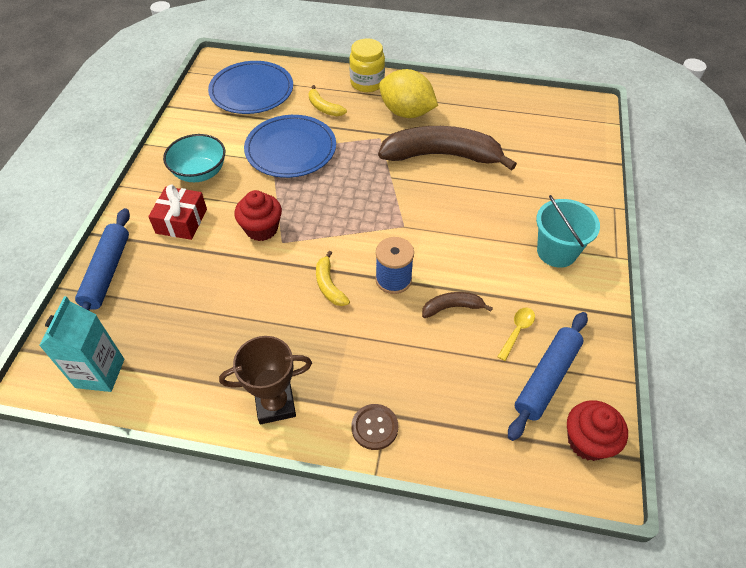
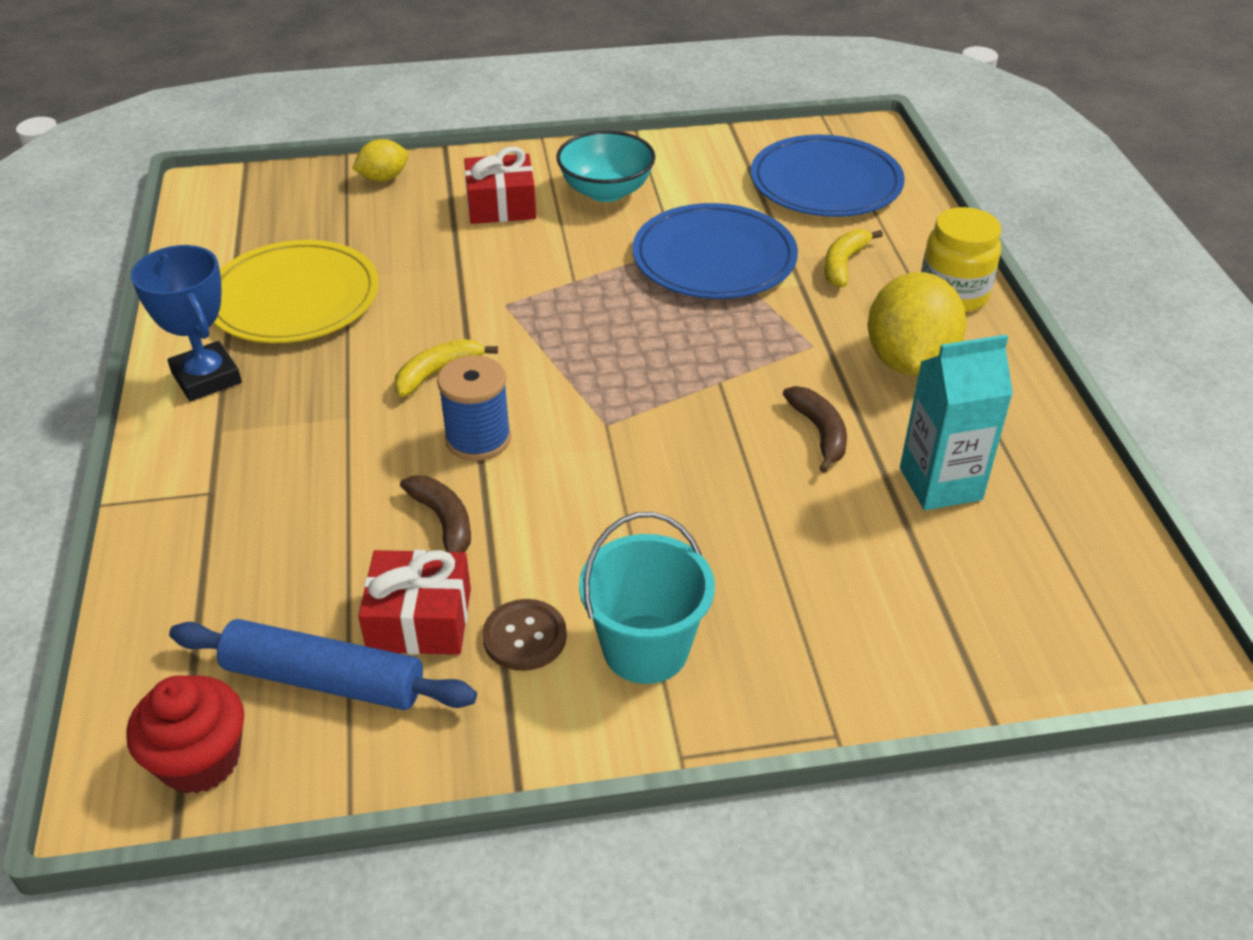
camera: 70 degrees right, 10 degrees down
turquoise carton [39,296,124,392] -> turquoise carton moved to [900,335,1013,510]
blue rolling pin [75,208,130,310] -> yellow lemon [352,139,408,182]
brown trophy [219,336,312,424] -> blue trophy [131,245,242,401]
red cupcake [234,190,282,241] -> none
brown button [352,404,398,450] -> brown button moved to [482,599,567,671]
brown banana [378,126,517,171] -> brown banana [783,386,847,473], size x0.44
yellow spoon [497,308,535,361] -> red gift [358,550,471,655]
none -> yellow plate [214,240,379,343]

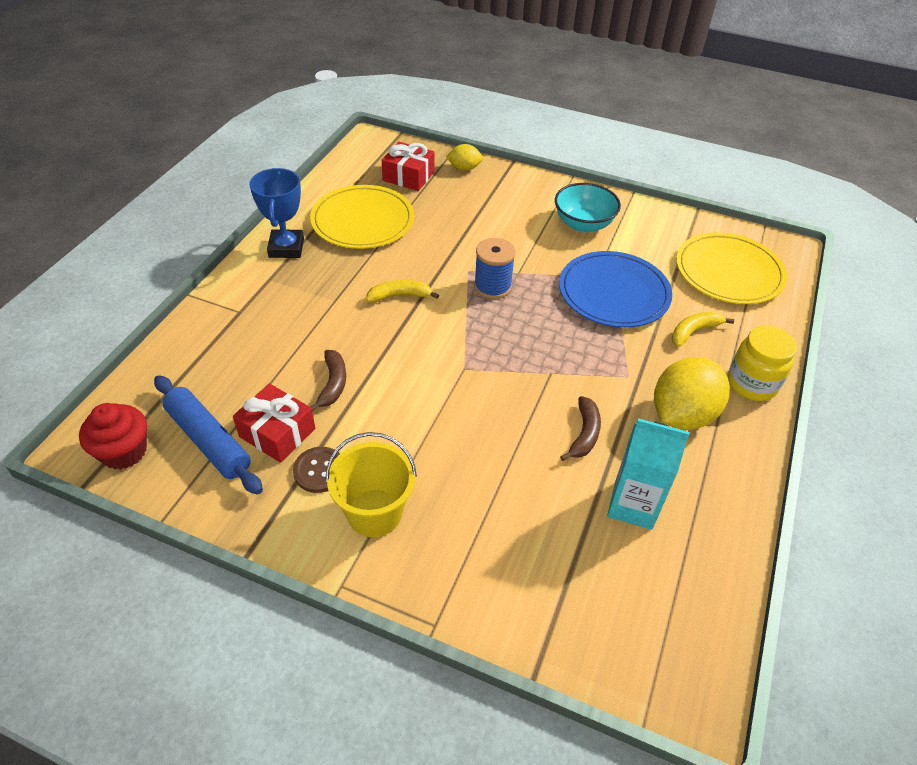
camera: 30 degrees right, 5 degrees up
blue spool [437,355,511,461] -> blue spool moved to [474,238,516,299]
red gift [464,147,536,224] -> red gift moved to [382,142,435,191]
turquoise bucket [579,512,715,684] -> yellow bucket [325,432,417,537]
blue plate [751,135,905,217] -> yellow plate [676,232,787,304]

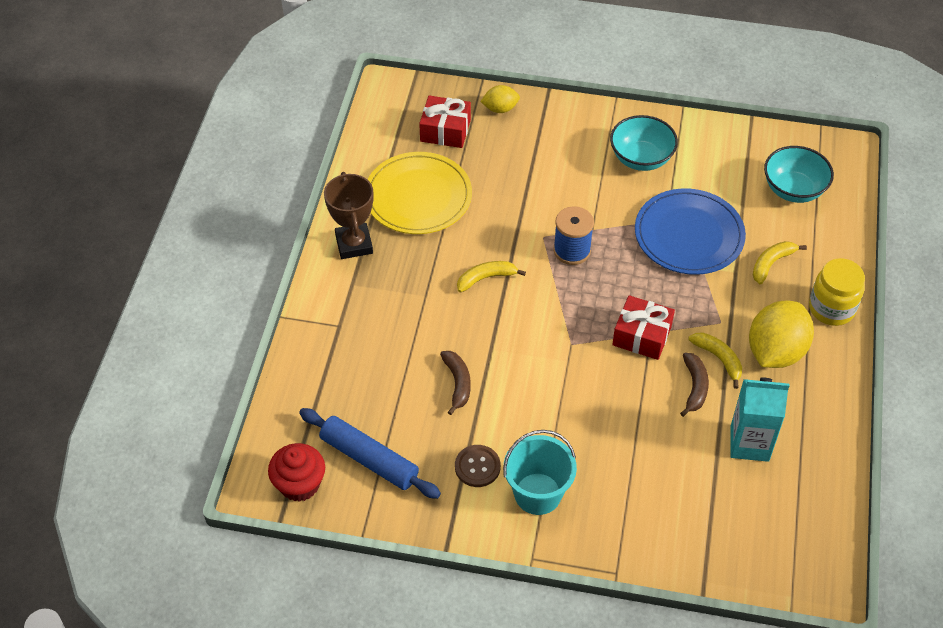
camera: 10 degrees left, 5 degrees up
red gift [233,383,315,463] -> red gift moved to [612,295,675,360]
blue trophy [249,168,304,258] -> brown trophy [324,172,374,259]
yellow bucket [325,432,417,537] -> turquoise bucket [503,430,577,515]
yellow plate [676,232,787,304] -> turquoise bowl [764,146,834,203]
none -> yellow banana [688,333,742,389]

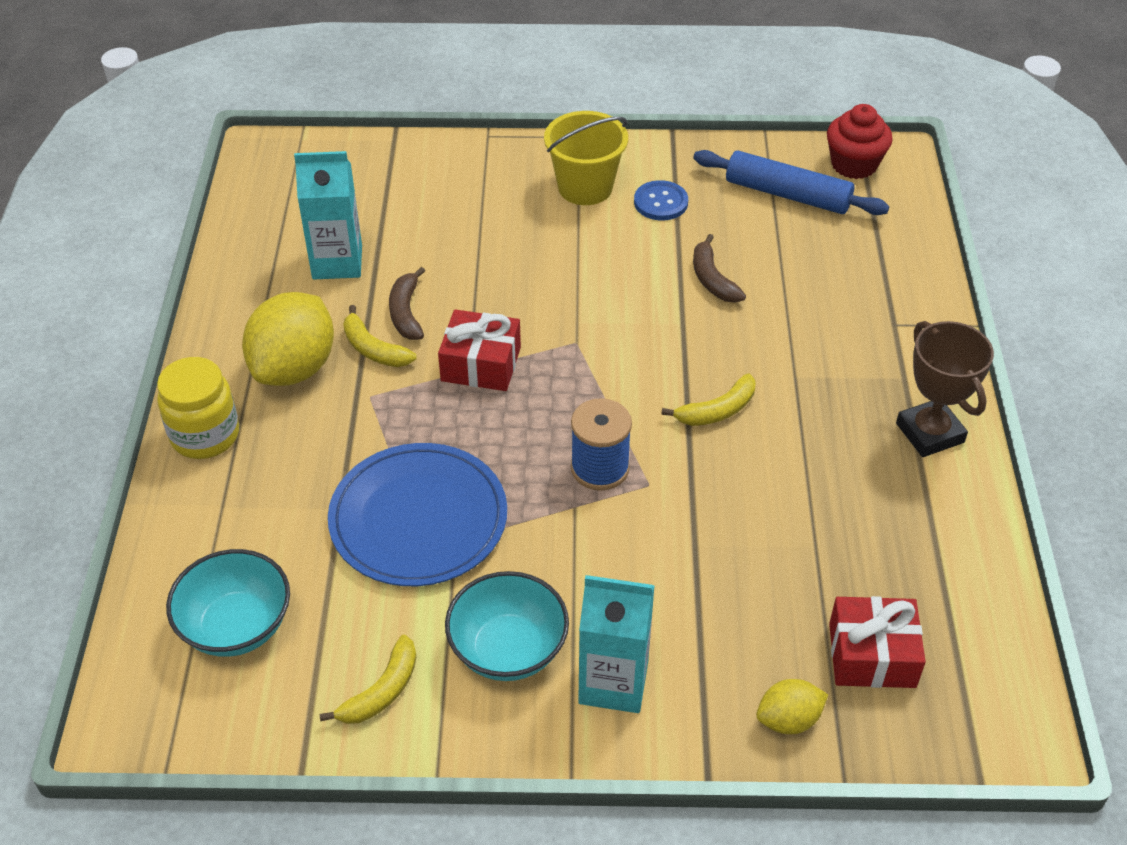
camera: 170 degrees right, 5 degrees down
yellow plate [367,152,472,234] -> none
brown button [455,445,501,487] -> blue button [634,180,688,221]
turquoise bucket [503,430,577,515] -> yellow bucket [544,111,628,205]
yellow banana [752,241,807,284] -> yellow banana moved to [320,635,416,724]
none -> turquoise carton [578,575,655,713]

